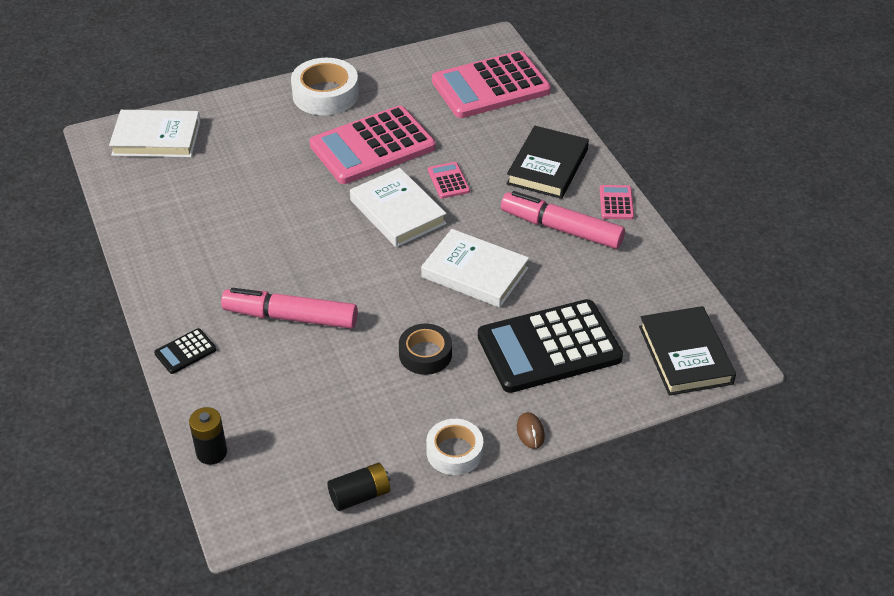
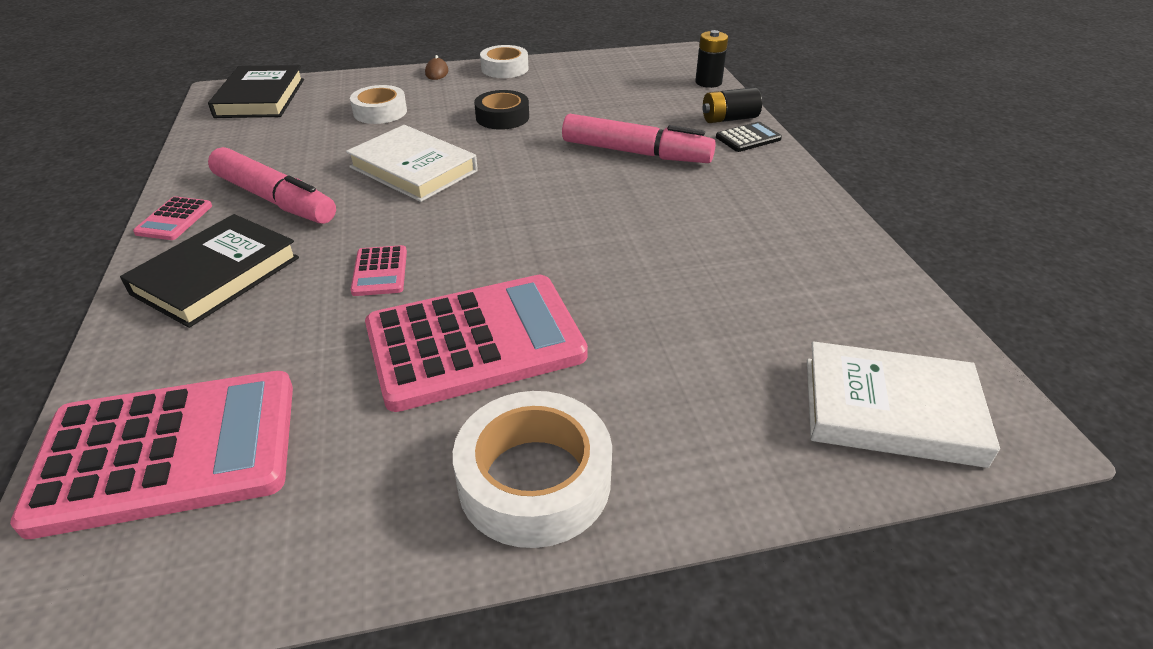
camera: 170 degrees left, 5 degrees down
black battery [327,463,391,511] -> black battery moved to [702,87,762,123]
white book [350,168,447,247] -> none
black calculator [478,299,623,393] -> white tape [350,85,407,124]

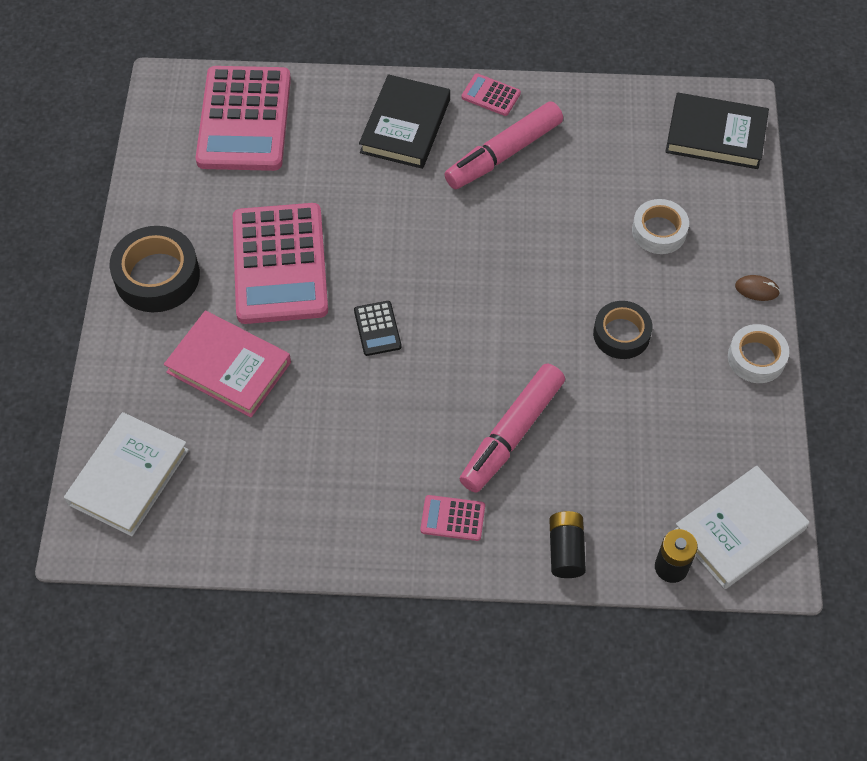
camera: 105 degrees right, 20 degrees up
black book [120,214,299,328] -> black book turned 60 degrees clockwise [359,74,450,169]
white book [346,125,478,202] -> white book moved to [674,466,809,589]
pink calculator [351,245,407,296] -> pink calculator moved to [420,495,485,541]
white tape [453,391,612,548] -> black tape [109,226,200,312]
black calculator [716,122,782,152] -> black calculator moved to [354,301,402,356]
none -> pink book [164,311,291,417]

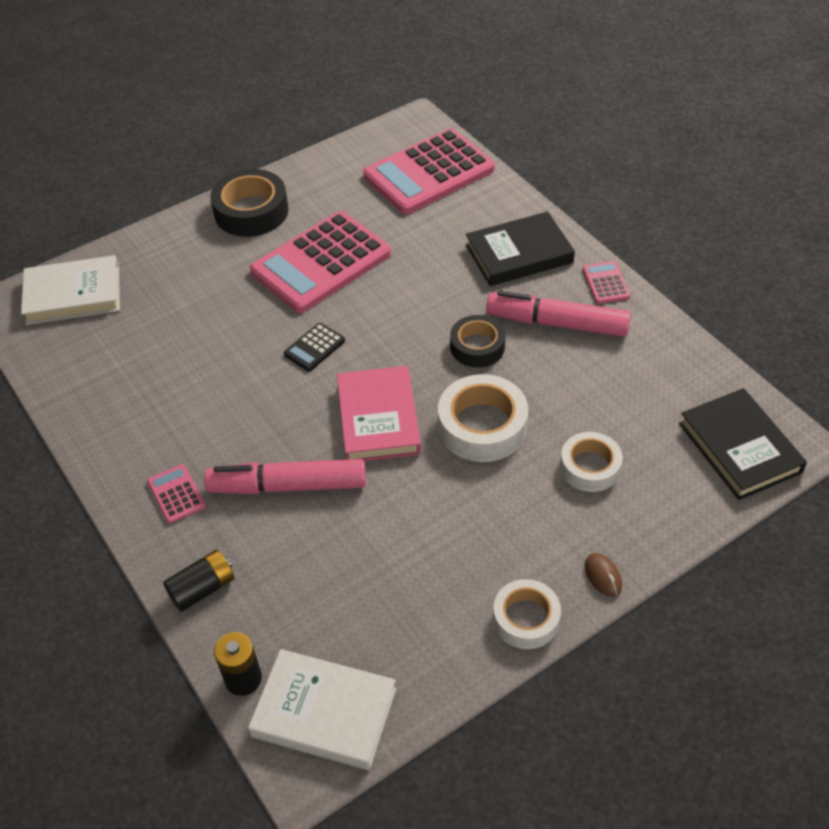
camera: 55 degrees right, 10 degrees down
pink book [164,311,291,417] -> pink book moved to [337,366,421,461]
black tape [593,301,653,359] -> black tape moved to [450,315,506,367]
none -> white tape [438,374,528,462]

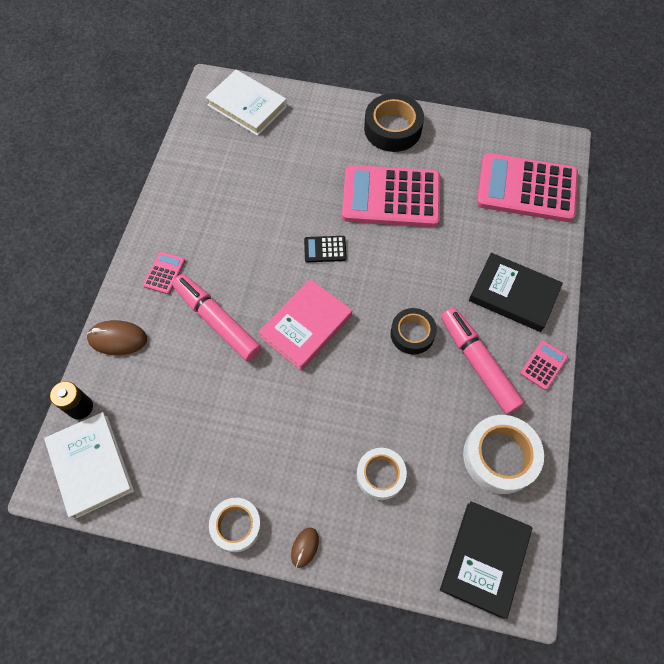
camera: 45 degrees right, 15 degrees up
black battery [163,550,235,612] -> brown mouse [86,320,147,355]
white tape [438,374,528,462] -> white tape moved to [463,415,544,494]

